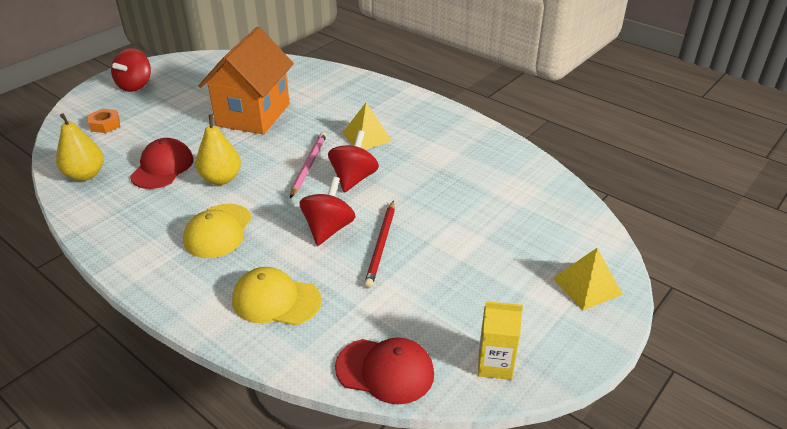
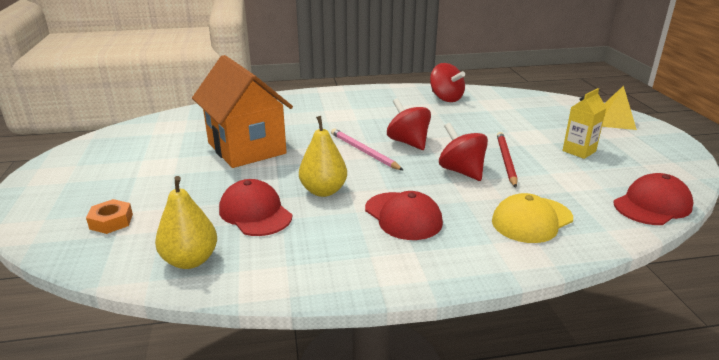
camera: 50 degrees left, 10 degrees down
red spinning top [111,48,151,92] -> red spinning top moved to [430,63,465,102]
yellow cap [183,204,252,258] -> red cap [365,191,443,240]
yellow pyramid [342,103,392,150] -> none
red pencil [364,201,395,288] -> red pencil turned 135 degrees counterclockwise [497,132,517,188]
yellow carton [478,301,523,380] -> yellow carton moved to [562,88,606,159]

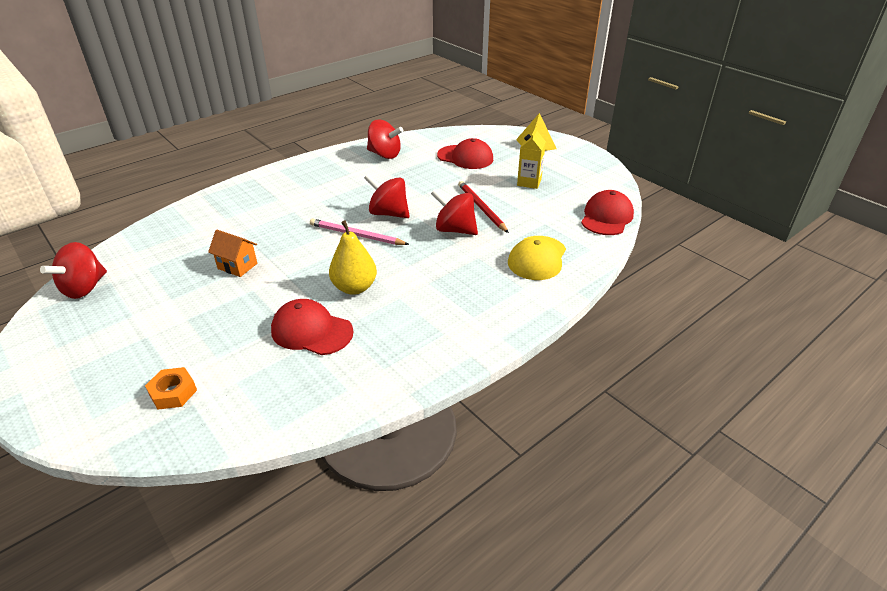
camera: 30 degrees left, 10 degrees up
yellow pear [155,176,217,269] -> none
orange house [192,55,293,168] -> orange house [208,230,257,277], size x0.42
red cap [365,191,443,240] -> red cap moved to [437,138,493,169]
none -> red spinning top [40,242,107,299]

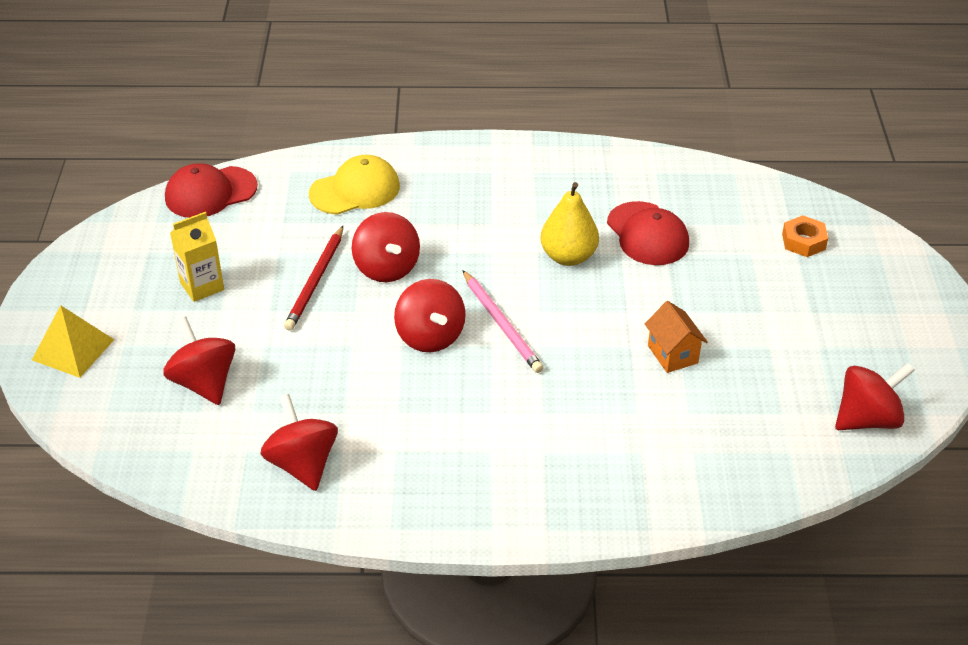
camera: 140 degrees left, 5 degrees up
red cap [437,138,493,169] -> red spinning top [163,316,235,405]

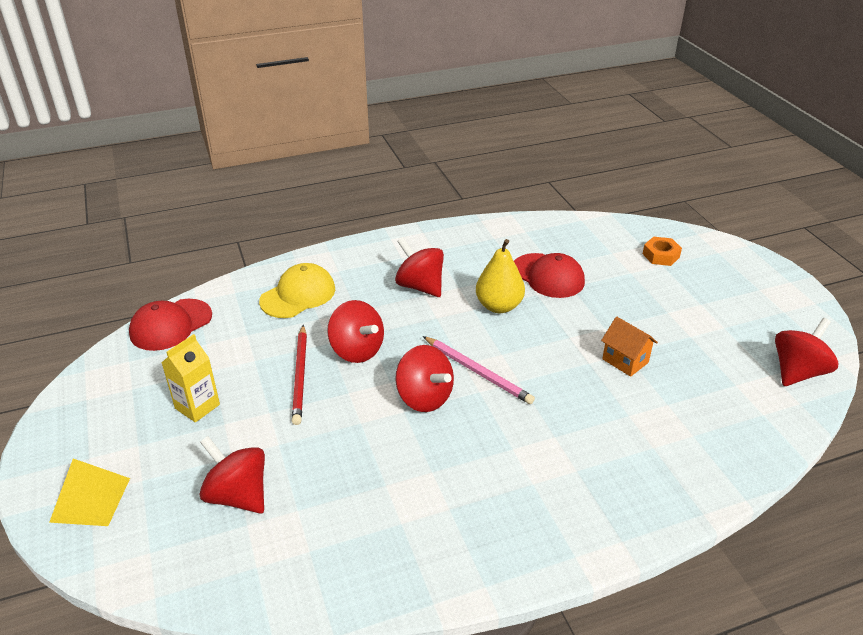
camera: 20 degrees left, 5 degrees down
red spinning top [261,394,338,491] -> red spinning top moved to [395,237,444,297]

